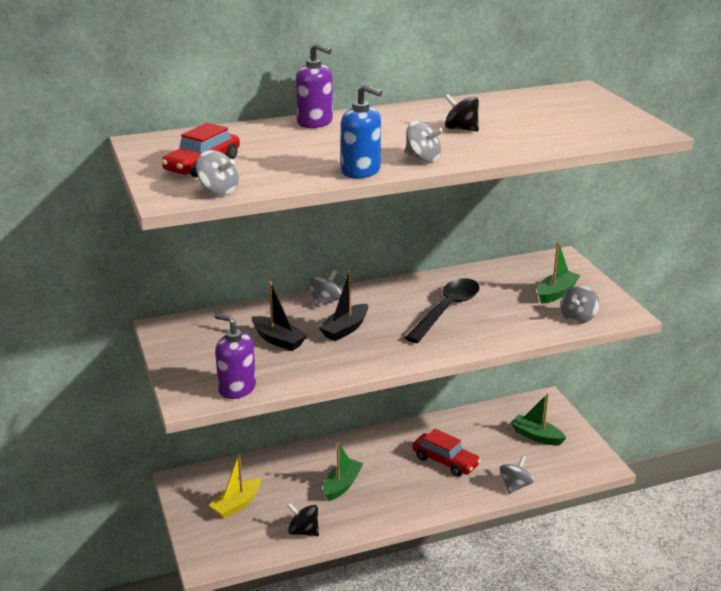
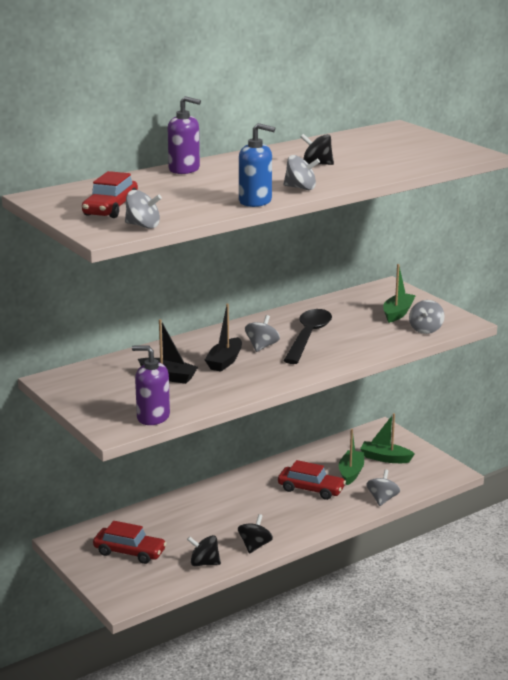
camera: 15 degrees left, 5 degrees down
yellow boat [209,454,261,519] -> red car [93,521,167,564]
grey spinning top [309,270,342,307] -> grey spinning top moved to [245,315,280,352]
green boat [323,442,363,501] -> green boat moved to [339,429,364,485]
none -> black spinning top [238,514,273,554]

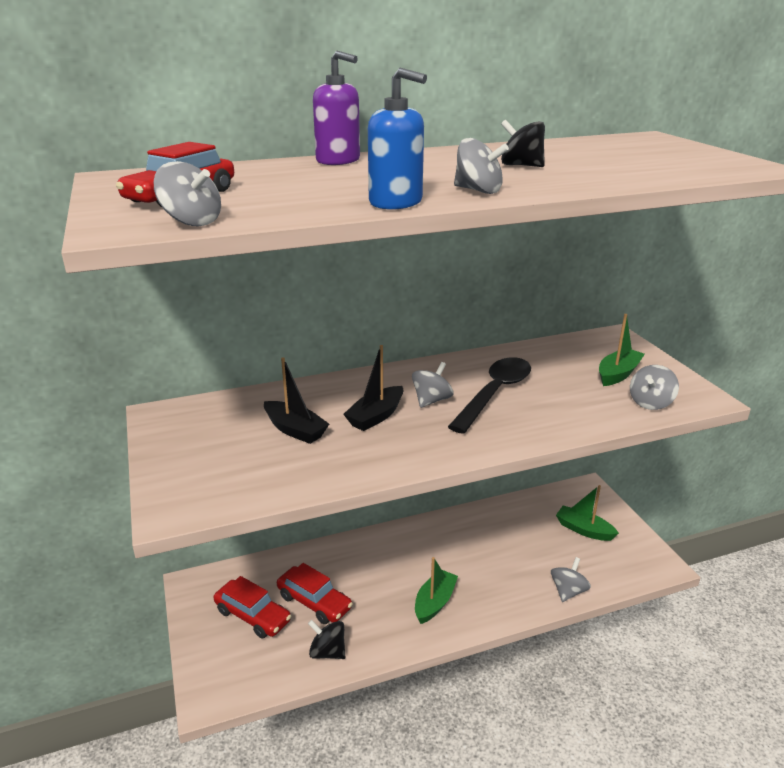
camera: 15 degrees right, 5 degrees up
purple soap dispenser [132,345,170,425] -> none
black spinning top [238,514,273,554] -> none
red car [278,460,346,500] -> red car moved to [277,563,353,624]
green boat [339,429,364,485] -> green boat moved to [415,557,458,624]

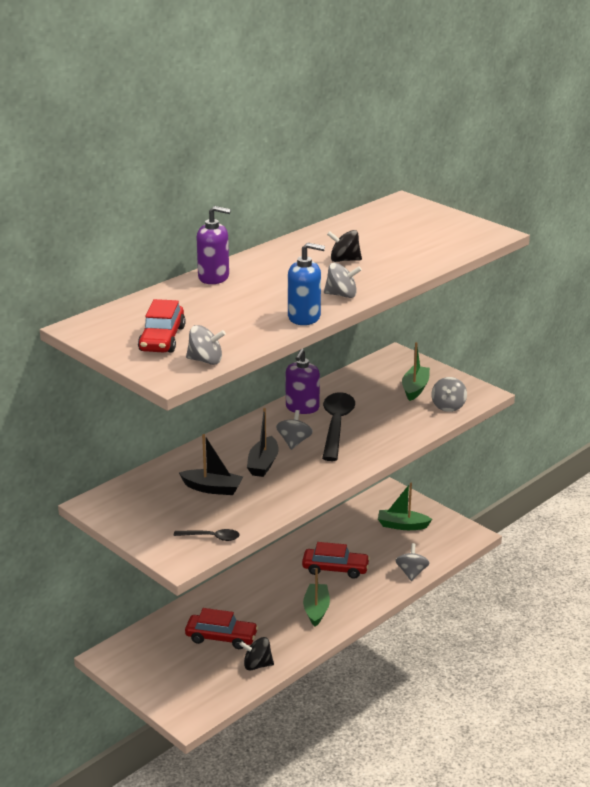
camera: 25 degrees left, 0 degrees up
red car [213,576,291,638] -> red car moved to [302,542,370,579]
none -> black spoon [173,529,240,541]
none -> purple soap dispenser [286,349,320,414]

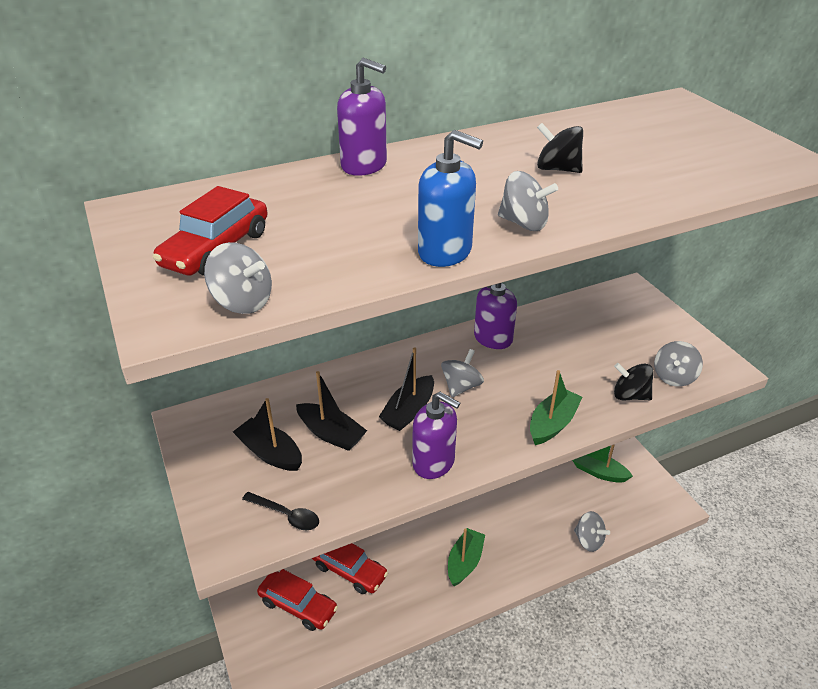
camera: 20 degrees right, 10 degrees up
black spinning top [239,637,274,671] -> black spinning top moved to [614,363,654,400]
red car [302,542,370,579] -> red car moved to [257,569,338,631]
black spoon [322,392,355,461] -> none
grey spinning top [395,543,430,581] -> grey spinning top turned 105 degrees clockwise [574,511,610,552]
green boat [402,342,430,401] -> green boat moved to [530,370,582,445]
none -> black boat [233,398,302,471]
none -> purple soap dispenser [412,392,460,479]

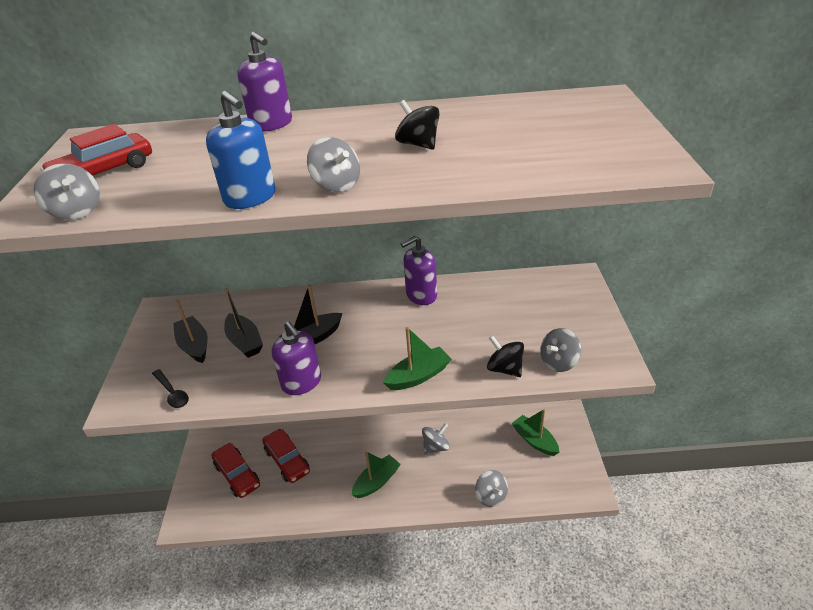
camera: 25 degrees right, 0 degrees up
grey spinning top [441,349,484,397] -> grey spinning top moved to [422,423,450,454]

